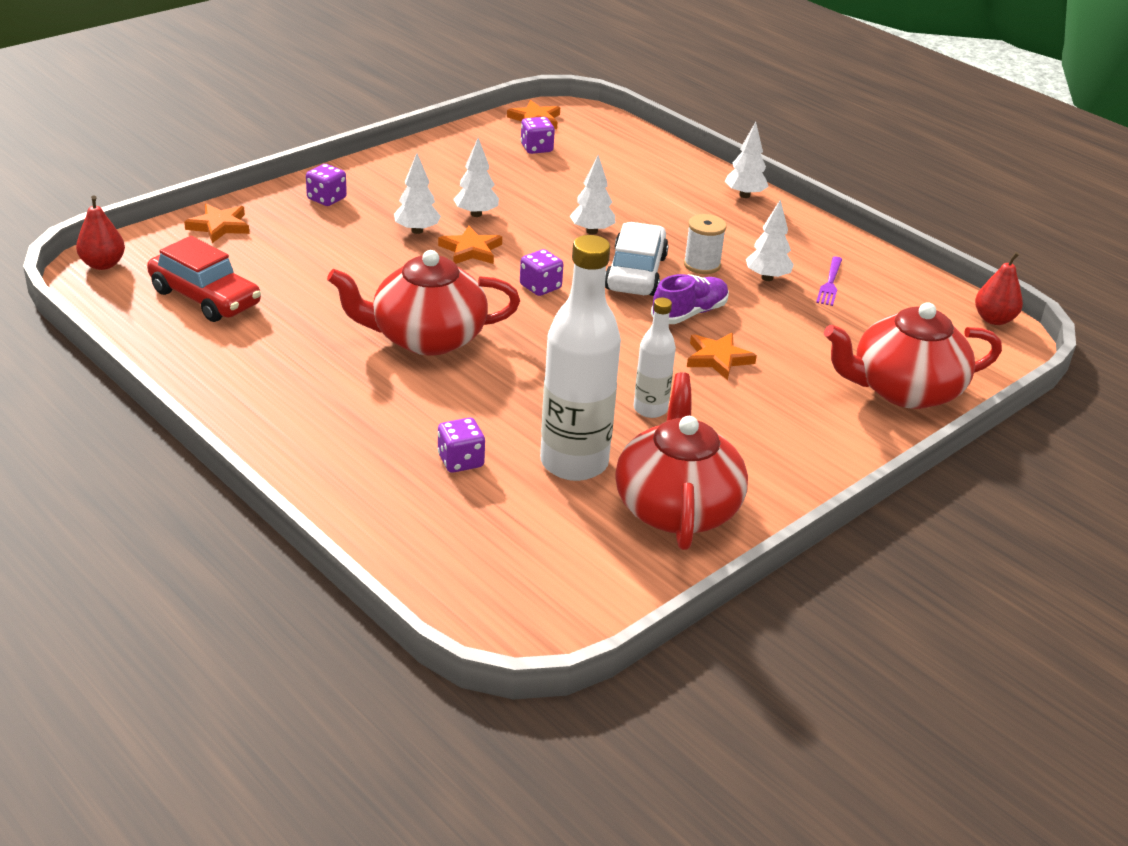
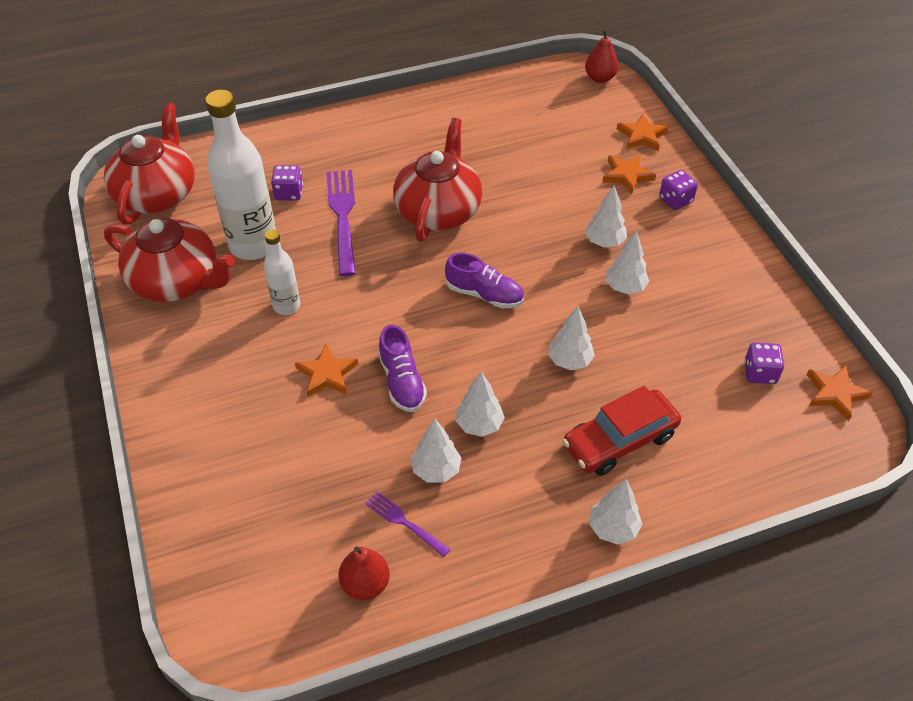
camera: 115 degrees right, 15 degrees up
red car [147,236,261,322] -> red car moved to [562,386,681,476]
orange star [438,226,502,264] -> orange star moved to [602,154,656,194]
purple dice [520,249,564,296] -> purple shoe [445,253,524,308]
white car [605,222,669,296] -> none
white spool [684,214,727,274] -> white tree [456,372,505,437]
red teapot [824,302,1002,409] -> red teapot moved to [104,102,195,225]
red pear [975,252,1023,325] -> red pear moved to [338,546,390,600]
none -> purple fork [326,170,356,276]

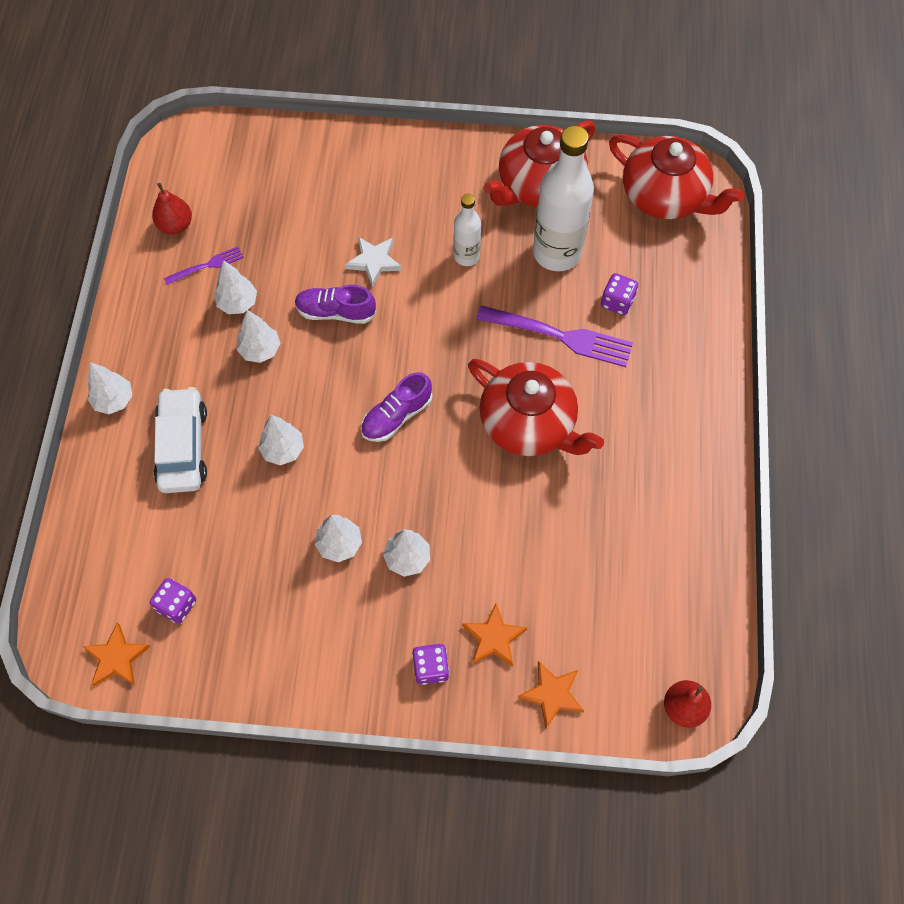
camera: 115 degrees right, 15 degrees up
orange star [295,344,358,397] -> white star [345,237,402,287]
red car [562,386,681,476] -> white car [154,387,207,493]

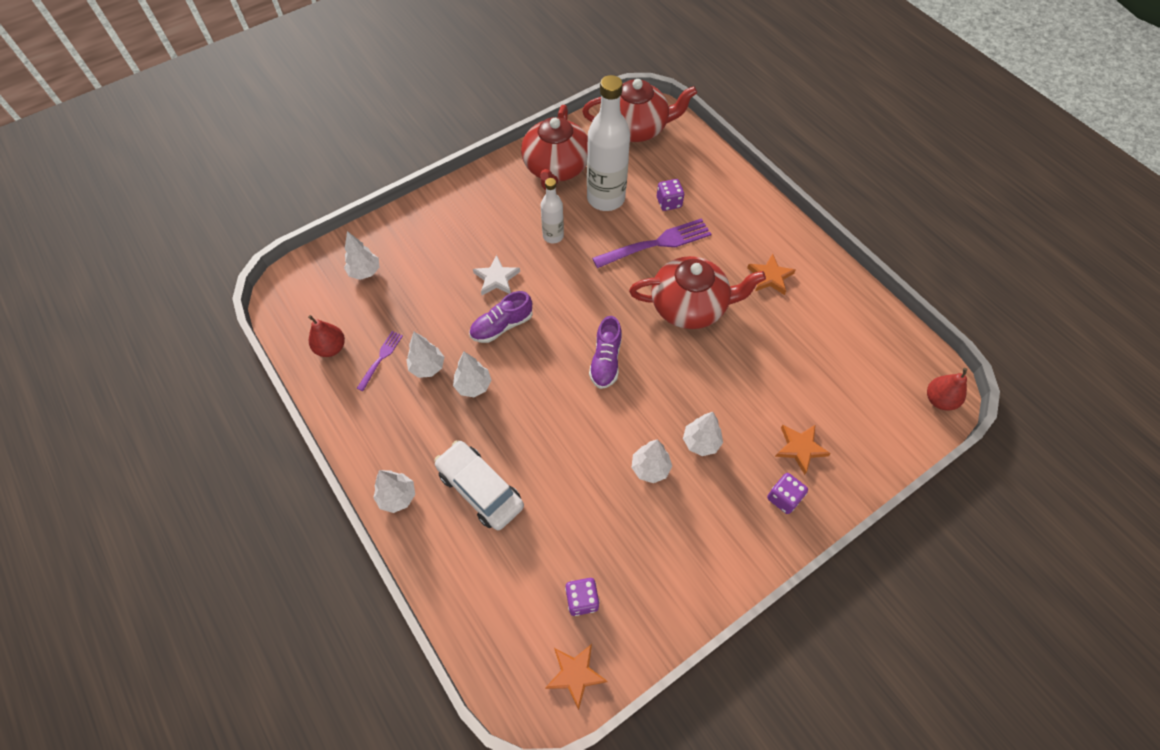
camera: 40 degrees left, 5 degrees down
white tree [258,415,304,465] -> white tree moved to [344,231,379,280]
orange star [518,661,584,728] -> orange star moved to [747,254,796,295]

